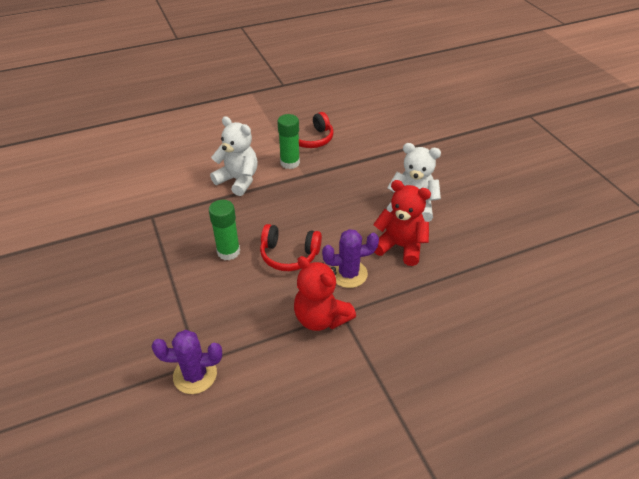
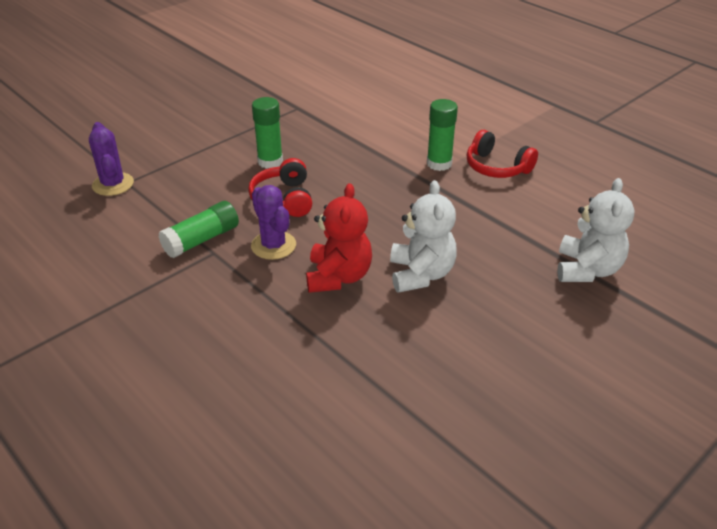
camera: 70 degrees right, 5 degrees down
white teddy bear [210,116,258,196] -> white teddy bear moved to [557,178,635,282]
red teddy bear [294,256,356,331] -> green glue stick [158,201,239,258]

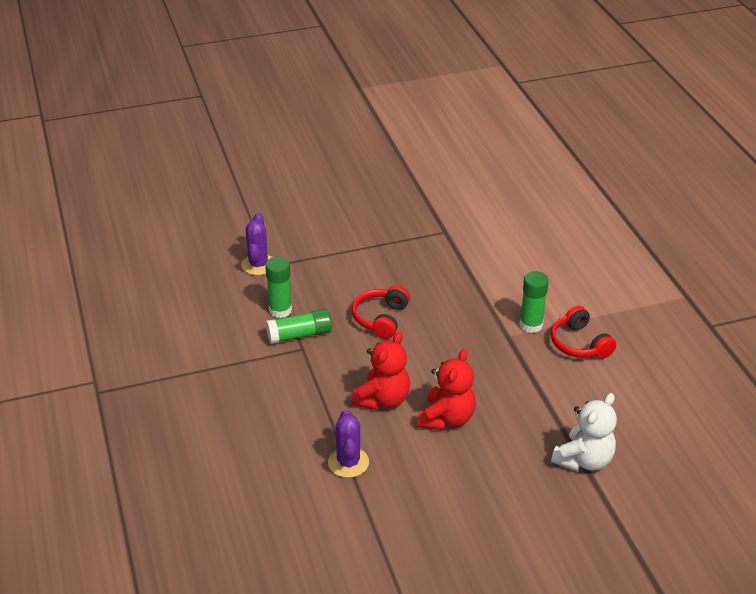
camera: 25 degrees right, 0 degrees up
purple cactus [251,185,296,260] -> purple cactus moved to [328,410,369,478]
green glue stick [252,97,283,169] -> green glue stick moved to [265,257,292,318]
white teddy bear [390,180,457,293] -> red teddy bear [418,349,476,430]

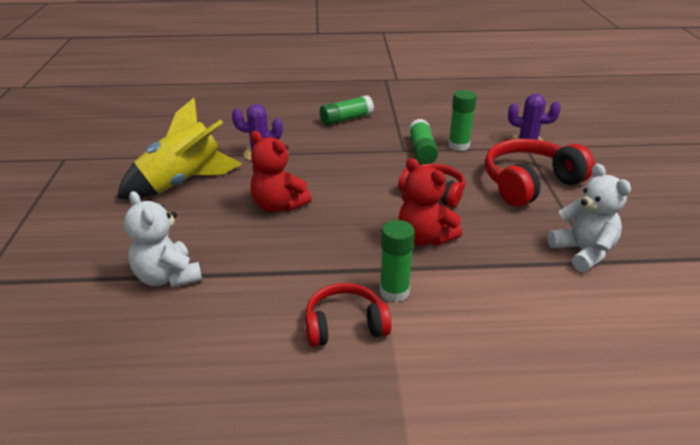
camera: 105 degrees right, 5 degrees down
red teddy bear [351,332,410,410] -> red teddy bear moved to [398,158,462,246]
none -> yellow rocket [117,98,242,199]
none -> green glue stick [320,95,374,126]
none -> red headphones [485,139,595,207]
none -> white teddy bear [547,164,631,272]

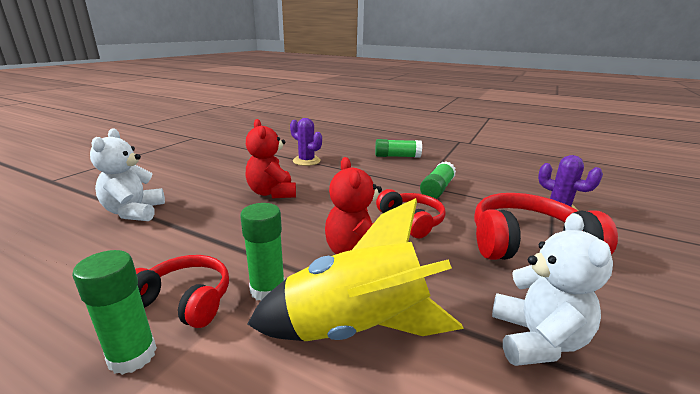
camera: 30 degrees right, 10 degrees down
yellow rocket [117,98,242,199] -> yellow rocket moved to [247,198,464,341]
green glue stick [448,90,477,151] -> green glue stick moved to [72,250,157,375]

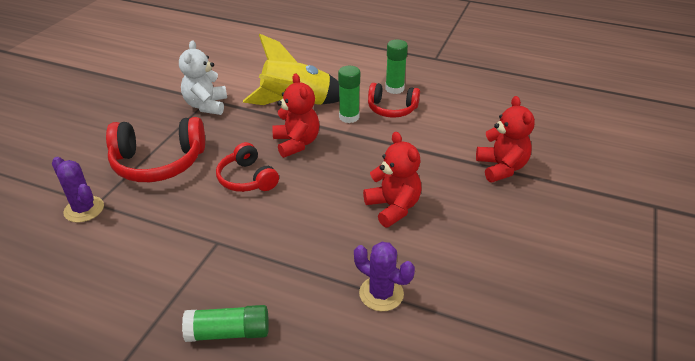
camera: 175 degrees right, 15 degrees up
white teddy bear [90,128,165,221] -> red teddy bear [476,96,535,182]
green glue stick [420,161,456,199] -> none

